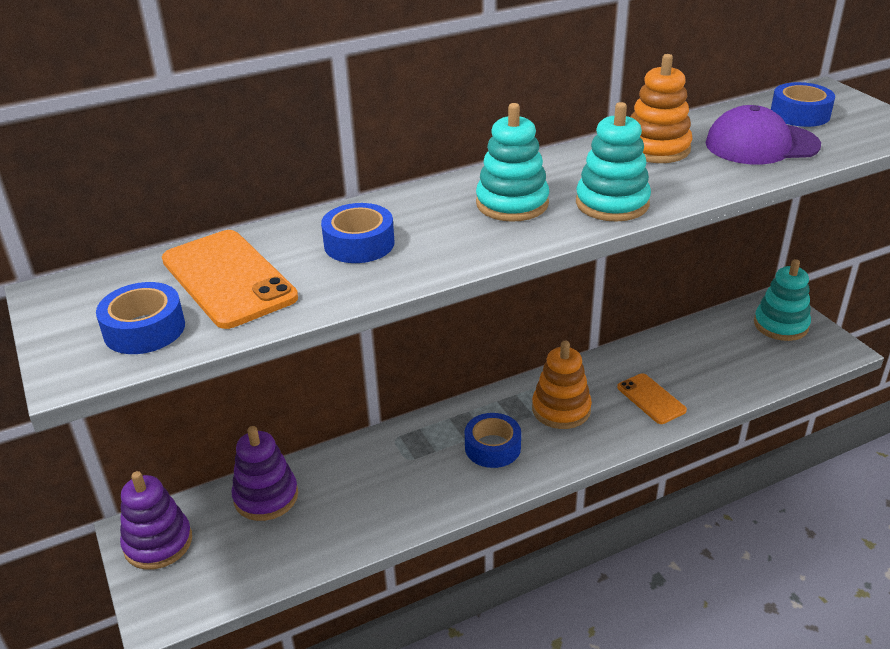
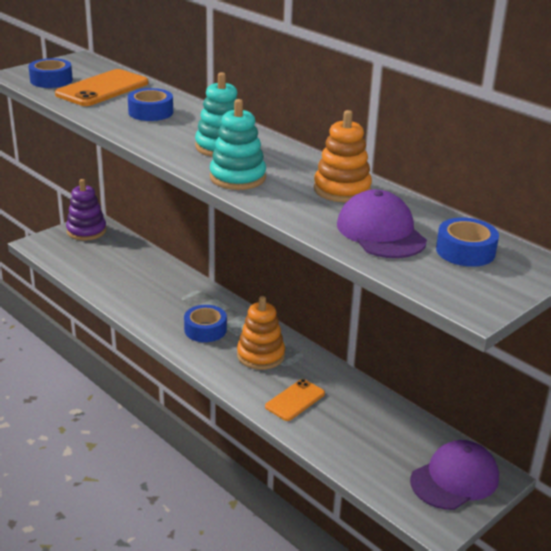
camera: 70 degrees right, 5 degrees down
purple stacking toy [232,426,298,521] -> none
turquoise stacking toy [754,259,811,341] -> purple cap [410,440,499,510]

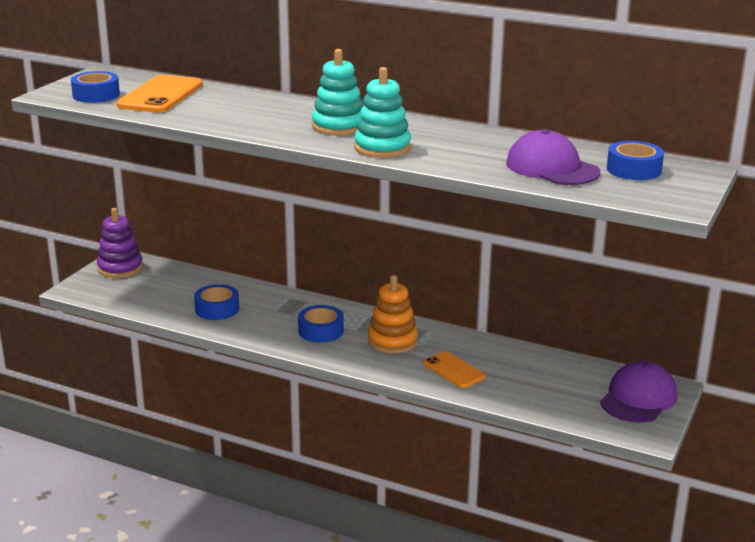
camera: 20 degrees left, 5 degrees down
blue tape [128,88,173,121] -> blue tape moved to [194,284,239,320]
orange phone [265,379,325,421] -> orange phone turned 60 degrees counterclockwise [423,351,486,388]
orange stacking toy [314,110,372,202] -> none

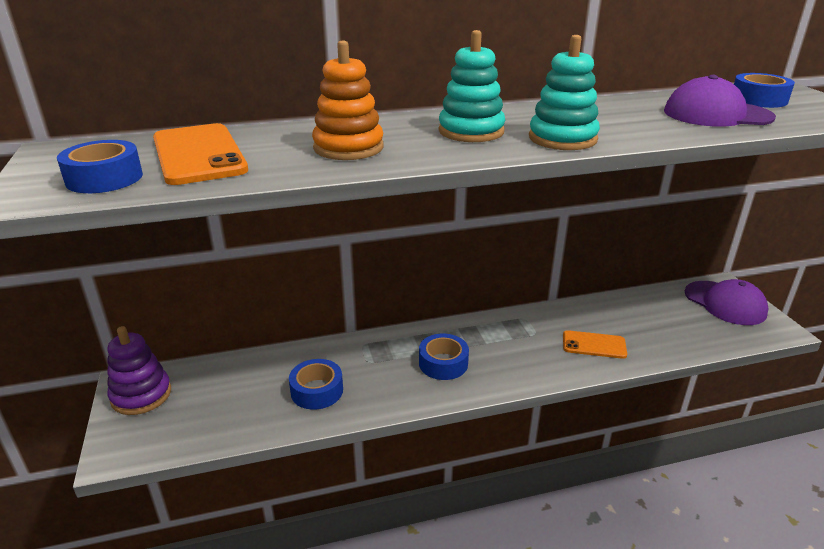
camera: 40 degrees left, 5 degrees up
orange stacking toy [368,275,418,354] -> orange stacking toy moved to [312,40,384,160]
purple cap [600,361,678,423] -> purple cap turned 150 degrees clockwise [685,279,769,325]

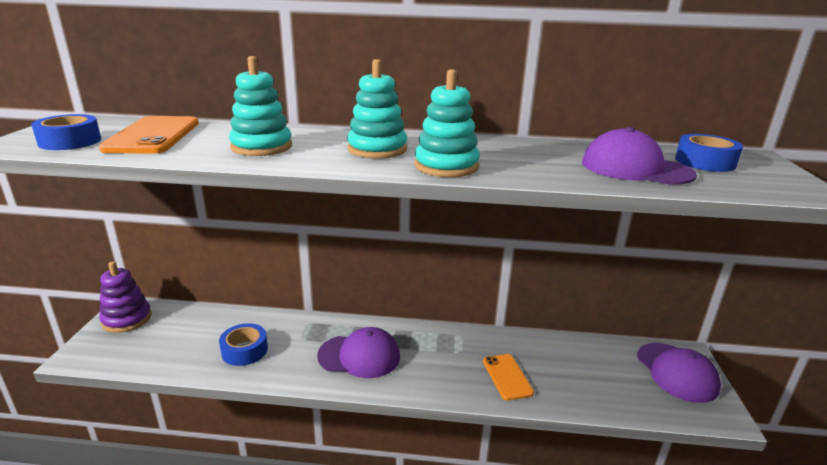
camera: 20 degrees right, 5 degrees down
orange stacking toy [312,40,384,160] -> turquoise stacking toy [229,56,292,156]
blue tape [419,334,469,380] -> purple cap [317,327,400,378]
orange phone [563,330,627,359] -> orange phone turned 45 degrees clockwise [483,354,534,400]

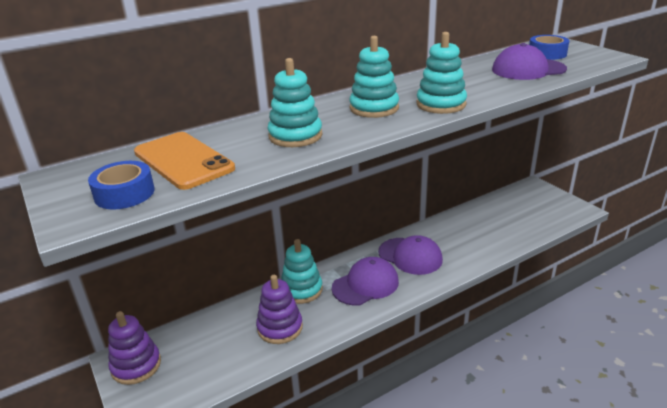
camera: 35 degrees left, 5 degrees up
blue tape [219,323,268,366] -> purple stacking toy [256,275,303,344]
orange phone [483,354,534,400] -> none
purple cap [637,343,721,403] -> purple cap moved to [378,235,443,275]
none -> turquoise stacking toy [281,239,323,304]

